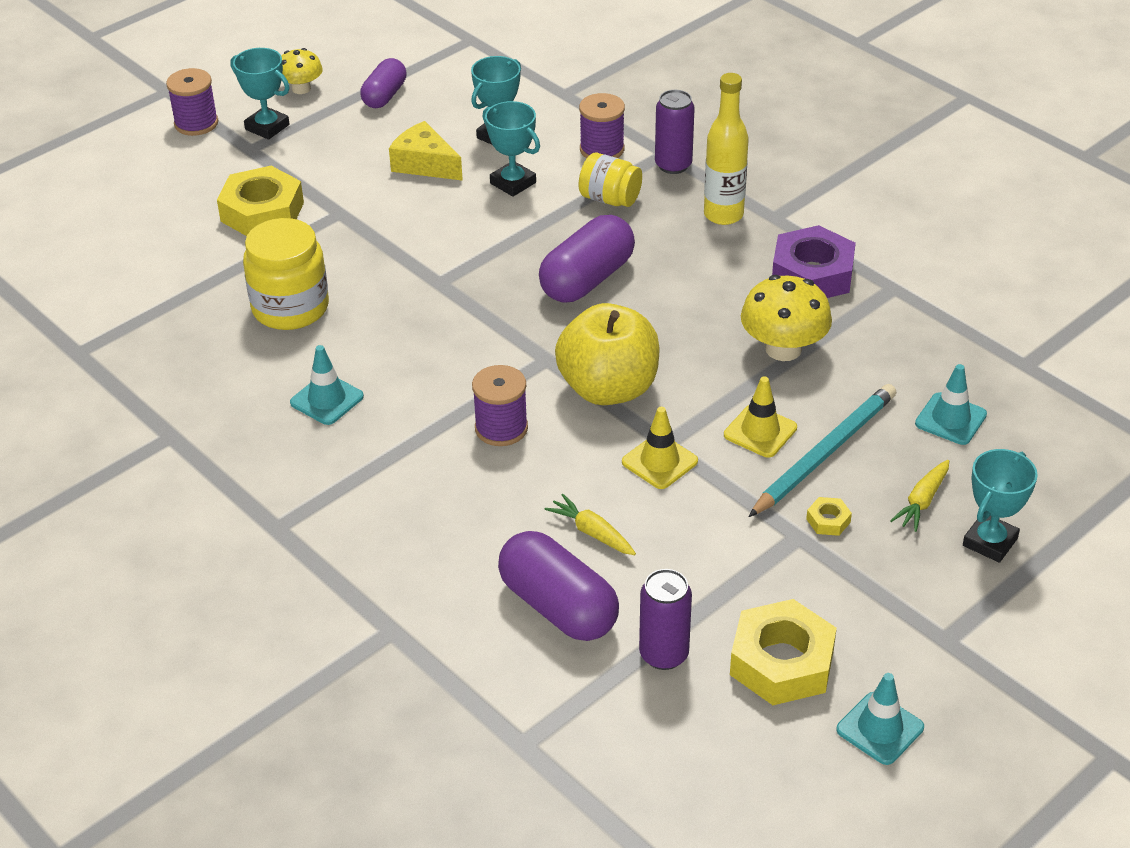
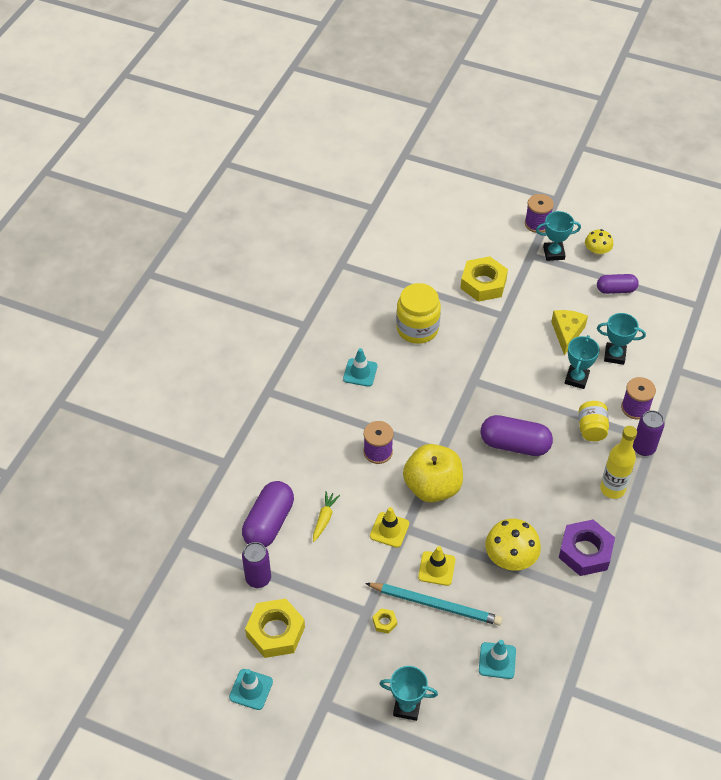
camera: 65 degrees right, 10 degrees up
turquoise trophy [231,48,290,140] -> turquoise trophy turned 75 degrees clockwise [536,211,581,261]
yellow carrot [890,460,949,532] -> none

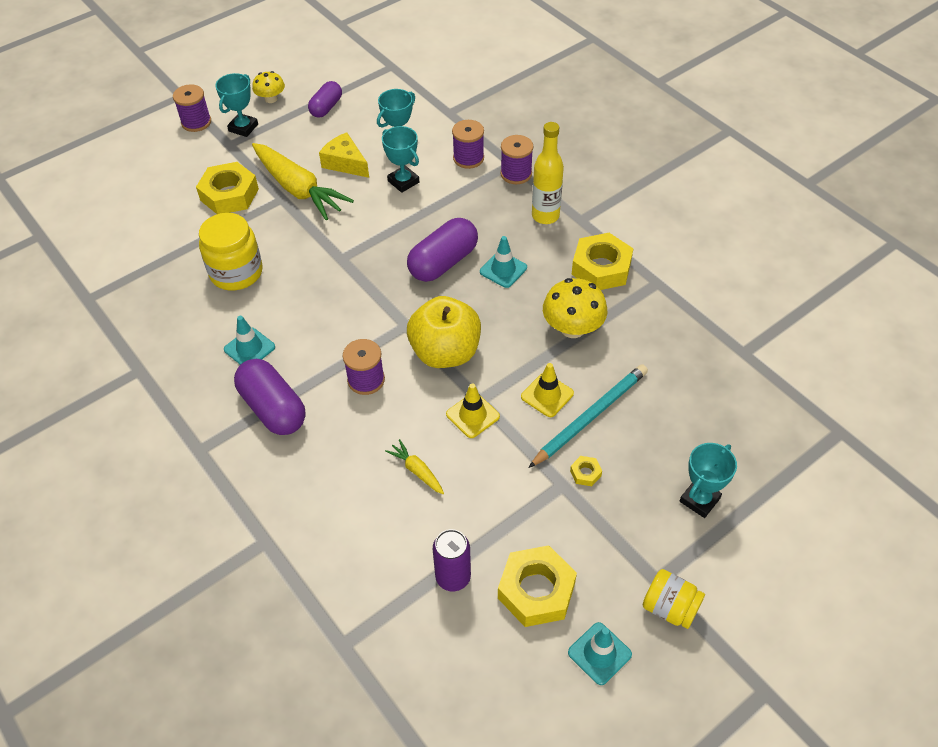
camera: 60 degrees left, 0 degrees up
purple capsule [242,481,294,547] -> purple capsule moved to [234,359,306,435]
turquoise traffic cone [479,640,516,679] -> turquoise traffic cone moved to [480,236,527,288]
purple nut [559,520,615,576] -> yellow nut [572,233,634,290]
yellow jar [579,401,609,441] -> yellow jar moved to [643,569,705,629]
purple can [633,410,665,456] -> purple spool [500,135,533,184]
none -> yellow carrot [252,143,354,220]

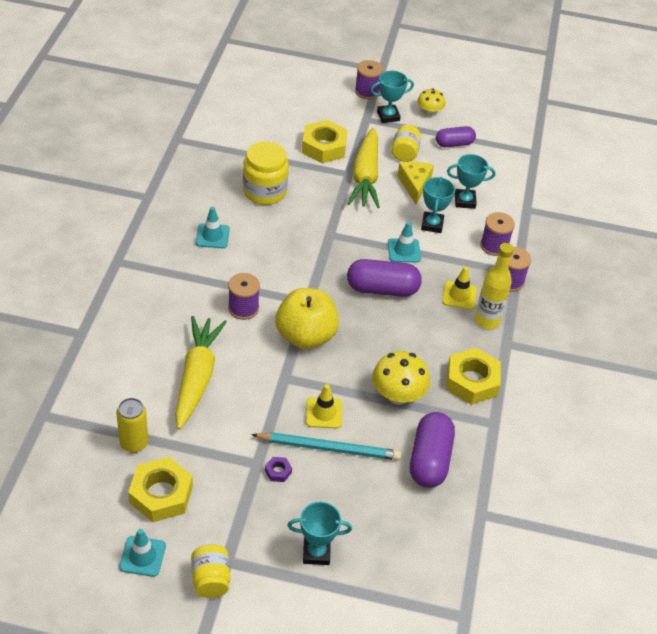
camera: 45 degrees right, 5 degrees down
purple capsule [234,359,306,435] -> purple capsule moved to [410,412,455,488]
yellow carrot [385,439,444,494] -> yellow carrot [175,316,227,429], size x2.24
purple can [433,529,471,591] -> yellow can [116,398,148,453]
yellow traffic cone [446,383,500,438] -> yellow traffic cone moved to [442,267,477,310]
turquoise traffic cone [480,236,527,288] -> turquoise traffic cone moved to [388,222,421,262]
yellow nut [570,456,602,486] -> purple nut [265,457,292,482]
none -> yellow jar [391,125,421,162]

